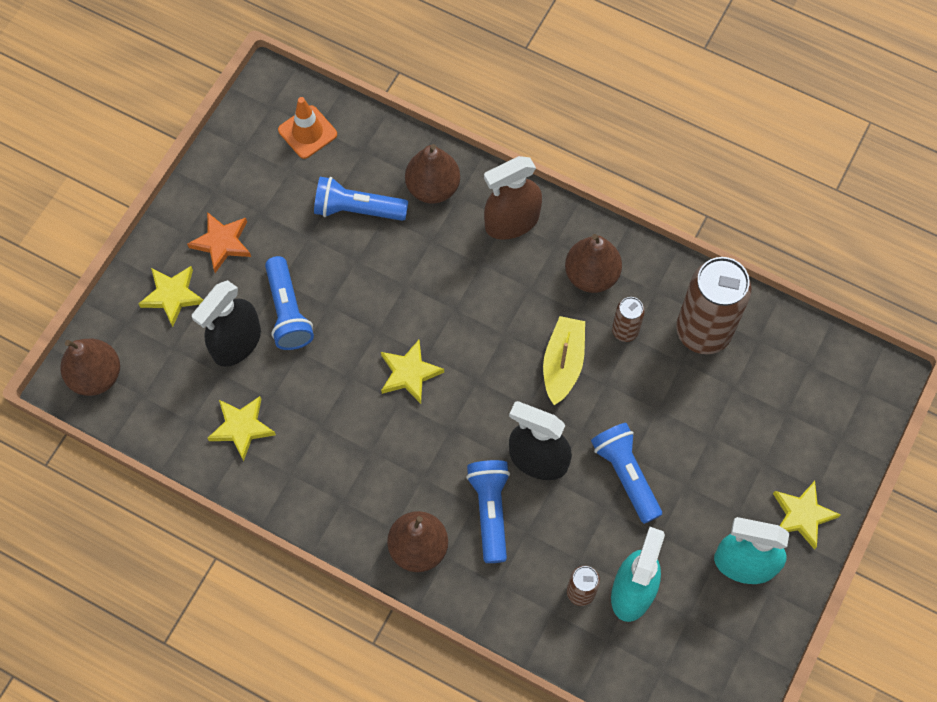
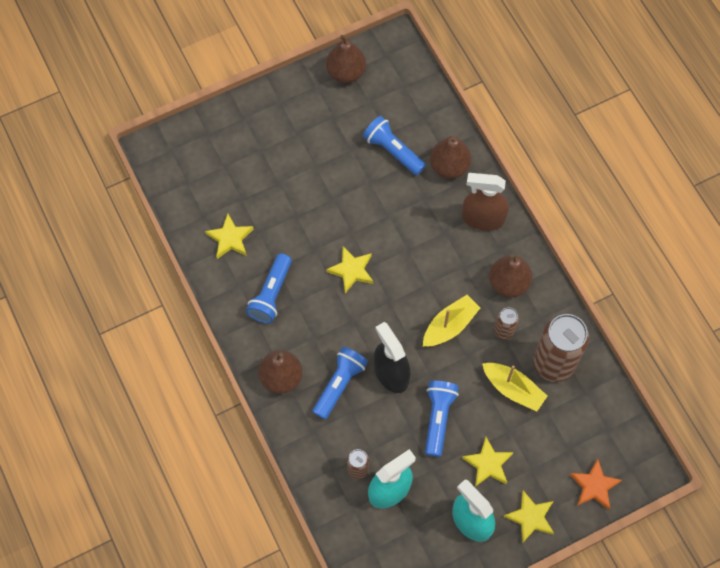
camera: 35 degrees right, 0 degrees up
brown pear [60,339,120,396] -> brown pear moved to [326,35,366,83]
yellow star [138,266,203,327] -> yellow star moved to [462,437,513,487]
orange star [187,212,251,273] -> orange star moved to [570,459,622,510]
black spray bottle [192,280,261,367] -> none
blue flashlight [265,256,314,350] -> blue flashlight moved to [246,253,292,324]
orange traffic cone [278,97,337,159] -> none
none -> yellow boat [482,363,548,412]

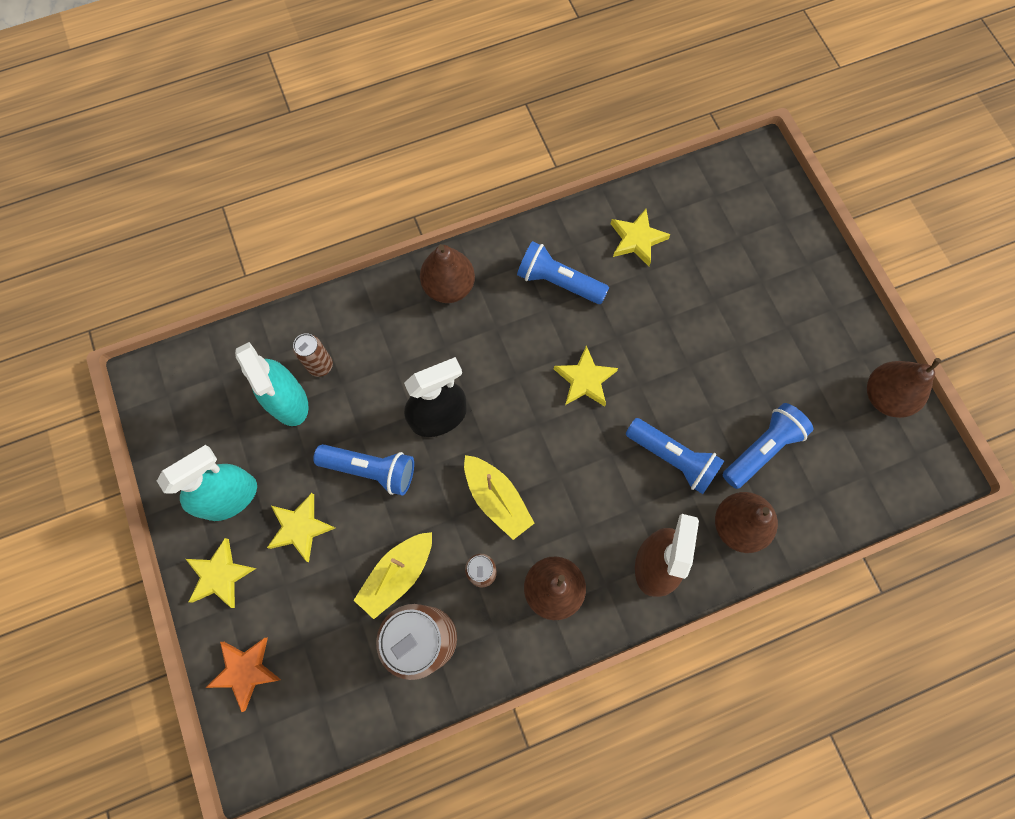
camera: 95 degrees right, 5 degrees up
blue flashlight [312,347,368,419] -> blue flashlight moved to [626,418,724,494]

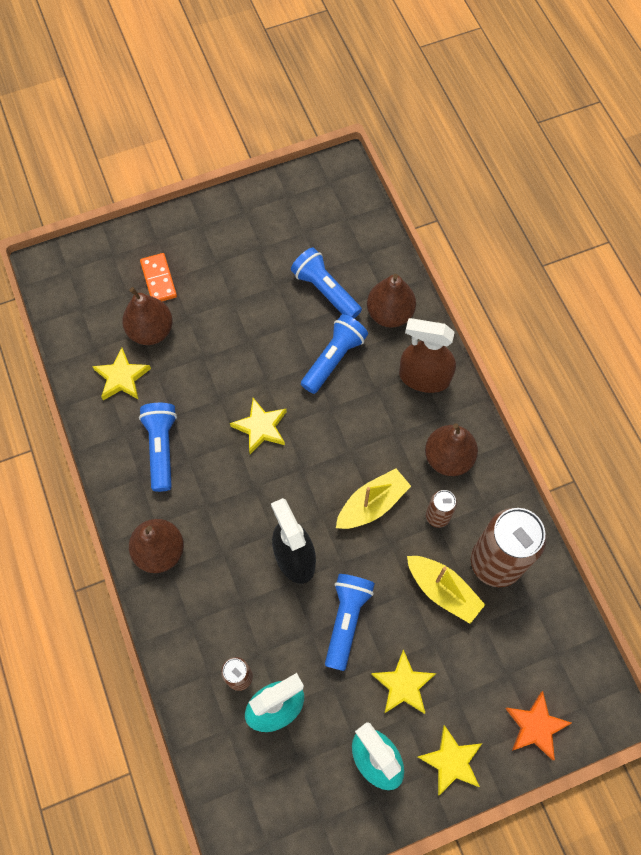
camera: 90 degrees left, 5 degrees down
blue flashlight [517,241,609,304] -> blue flashlight turned 150 degrees clockwise [139,403,177,492]
brown pear [867,358,942,418] -> brown pear moved to [122,287,173,345]
none -> orange domino [140,253,177,301]

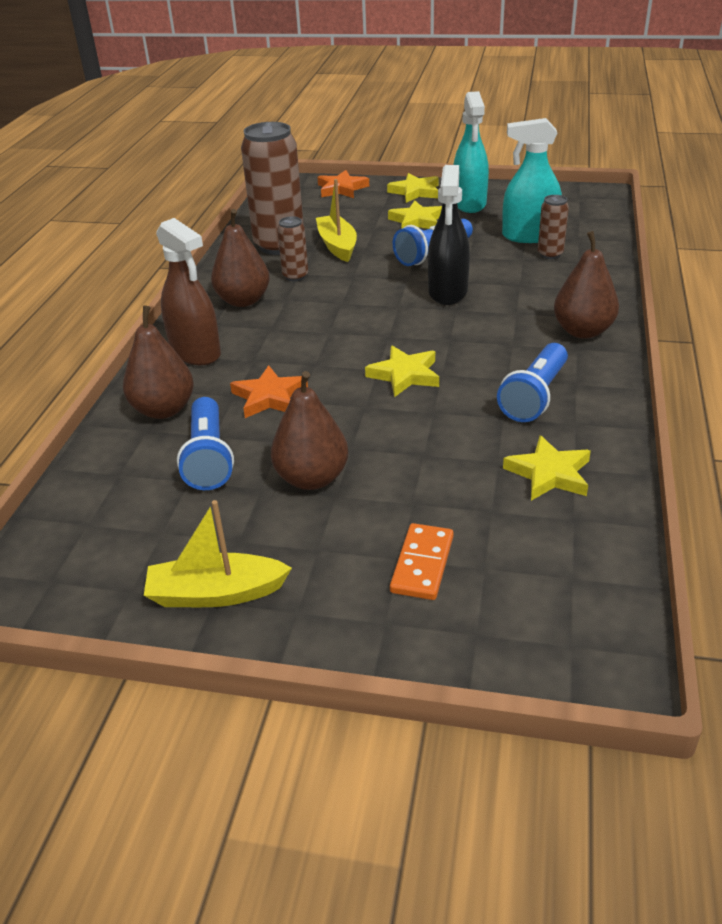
camera: 145 degrees left, 30 degrees down
brown pear [122,287,173,345] -> brown pear moved to [271,371,349,490]
blue flashlight [301,314,368,394] -> orange star [230,365,308,418]
yellow boat [336,468,411,529] -> yellow boat moved to [144,500,292,607]

